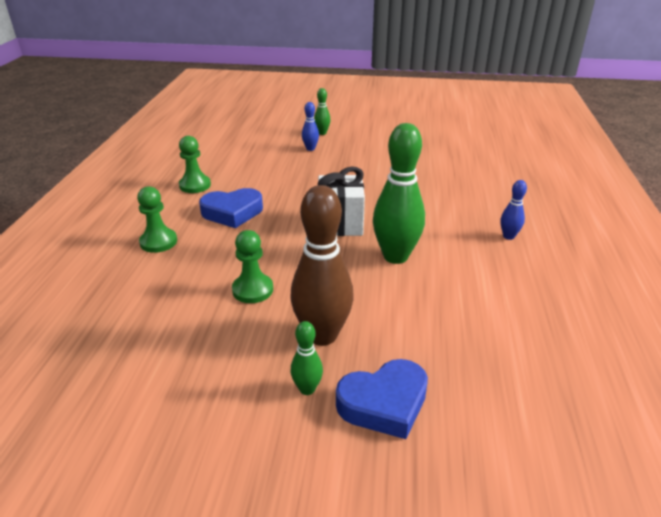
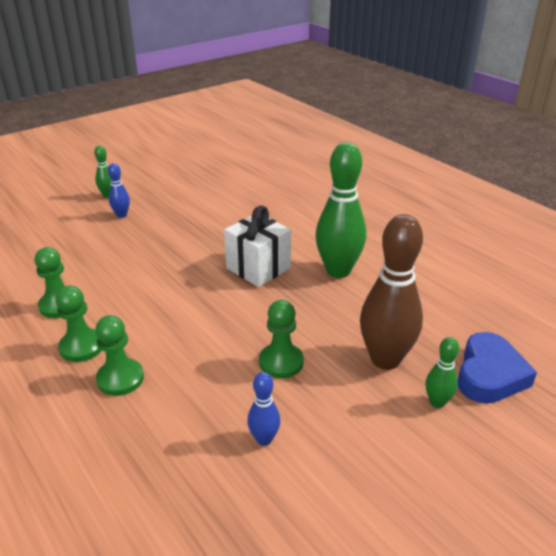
camera: 45 degrees left, 0 degrees up
blue heart [199,188,263,228] -> none
blue bowling pin [501,180,527,240] -> blue bowling pin moved to [247,372,281,446]
none -> green pawn [56,286,102,362]

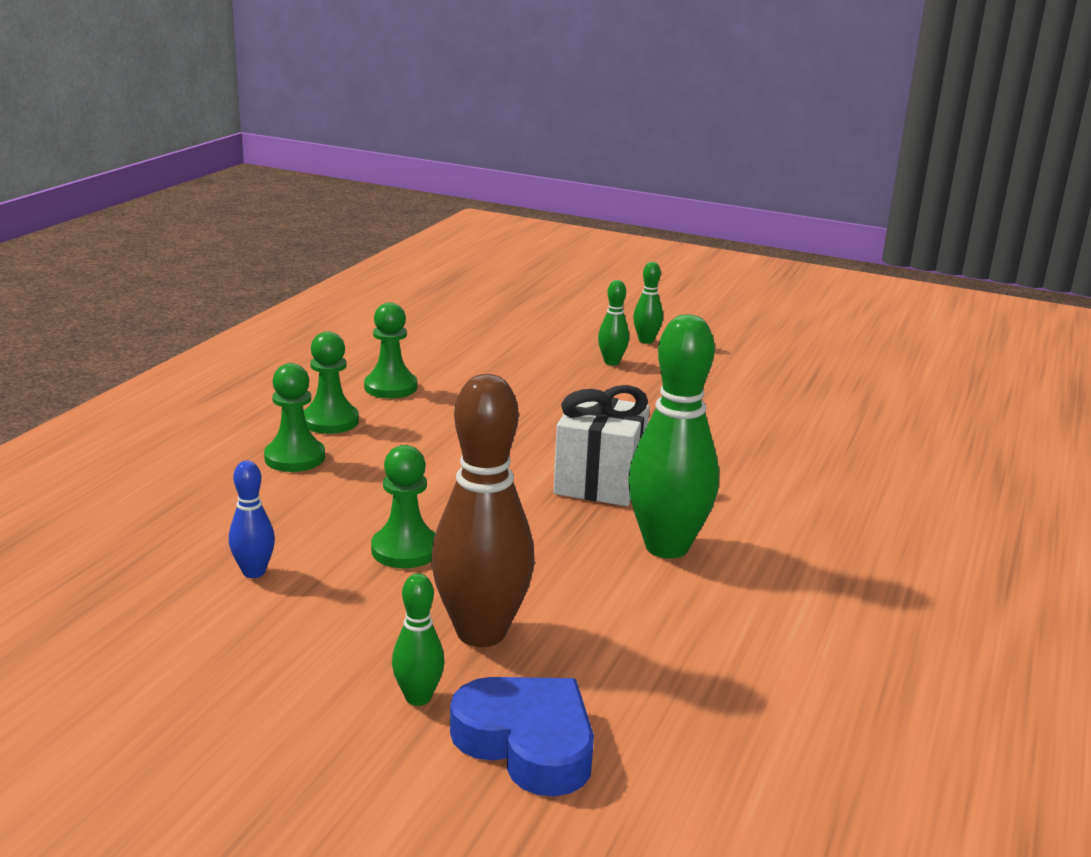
camera: 60 degrees right, 10 degrees down
blue bowling pin [108,163,130,218] -> green bowling pin [598,280,629,365]
blue heart [458,332,537,404] -> blue heart turned 135 degrees counterclockwise [450,677,594,796]

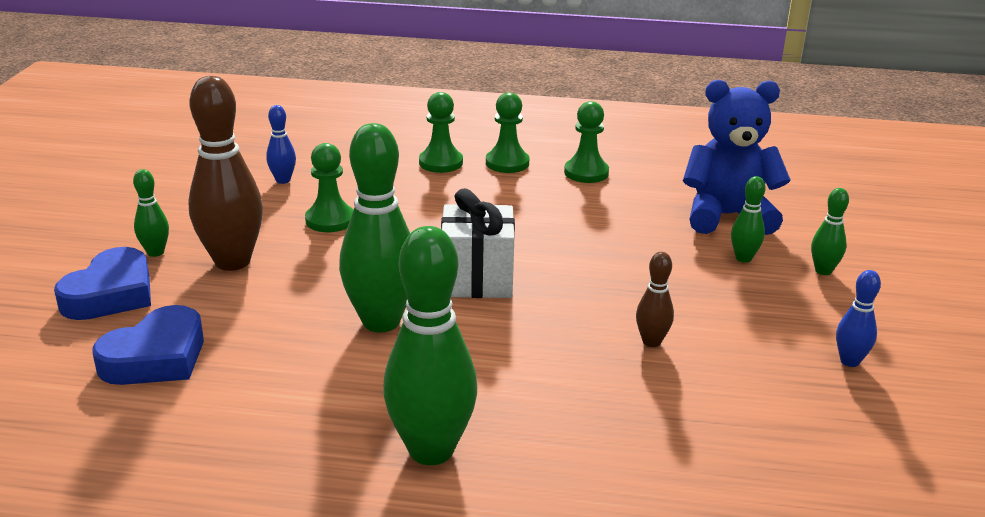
camera: 75 degrees right, 5 degrees up
none -> blue heart [92,305,204,385]
none -> green bowling pin [383,226,477,465]
none -> brown bowling pin [636,252,674,347]
none -> blue teddy bear [683,80,791,235]
none -> blue bowling pin [836,270,881,367]

